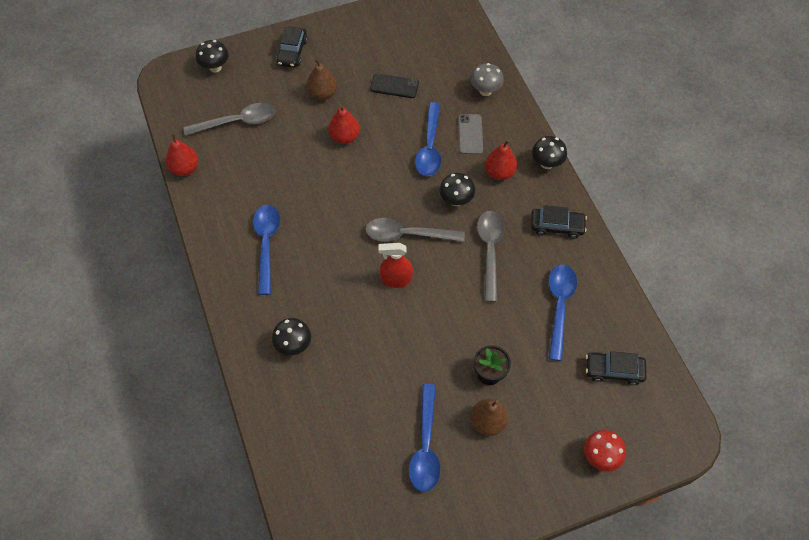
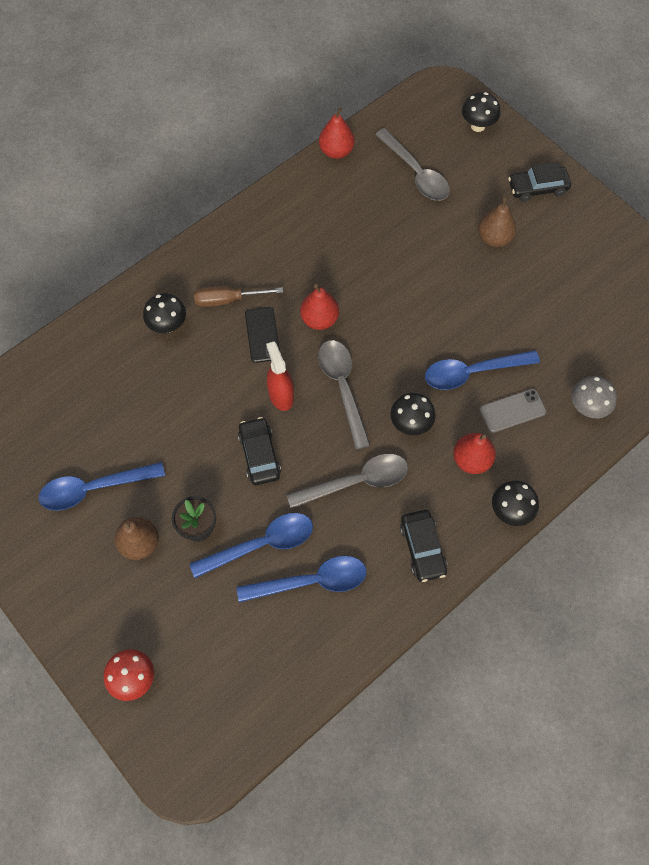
camera: 70 degrees right, 5 degrees up
blue spoon [253,205,280,295] -> blue spoon moved to [189,513,313,578]
red pear [328,105,360,144] -> red pear moved to [300,284,339,330]
black phone [370,74,419,98] -> black phone moved to [245,307,280,363]
black car [586,351,646,385] -> black car moved to [238,417,281,485]
none -> brown screwdriver [194,286,283,307]

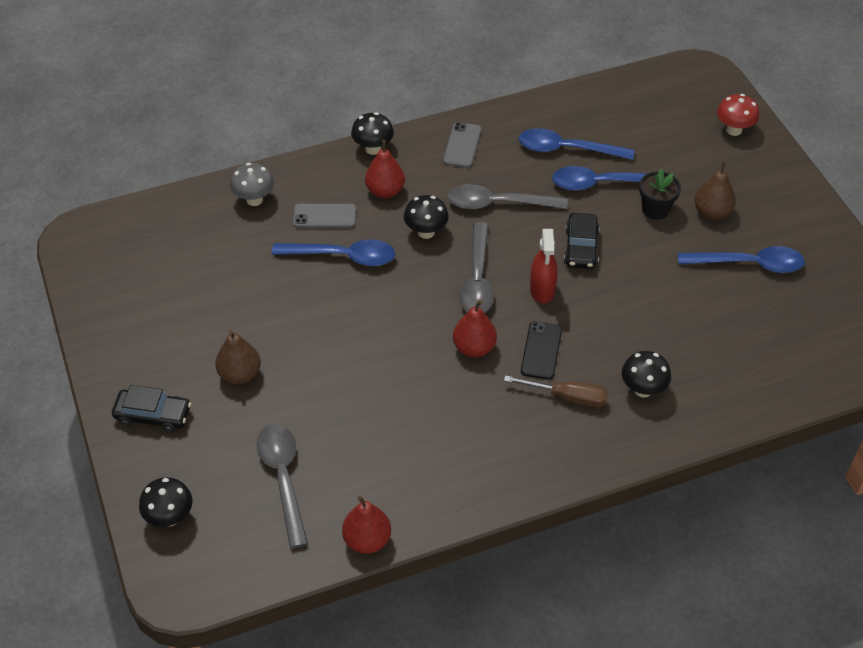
camera: 160 degrees left, 15 degrees down
black car [400,510,447,582] -> grey phone [443,122,481,168]

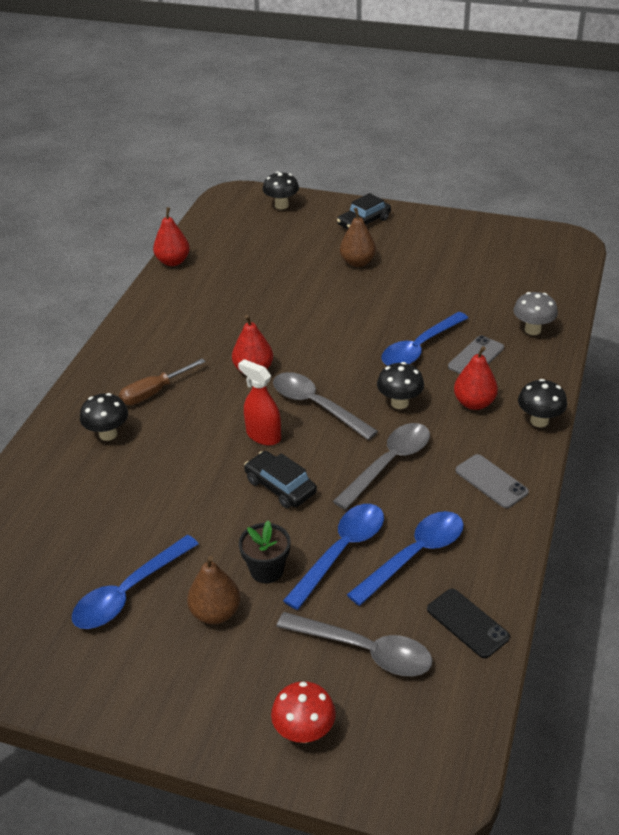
camera: 130 degrees right, 10 degrees down
grey spoon [257,424,308,548] -> grey spoon moved to [276,612,432,676]
black phone [521,321,562,380] -> black phone moved to [427,589,510,658]

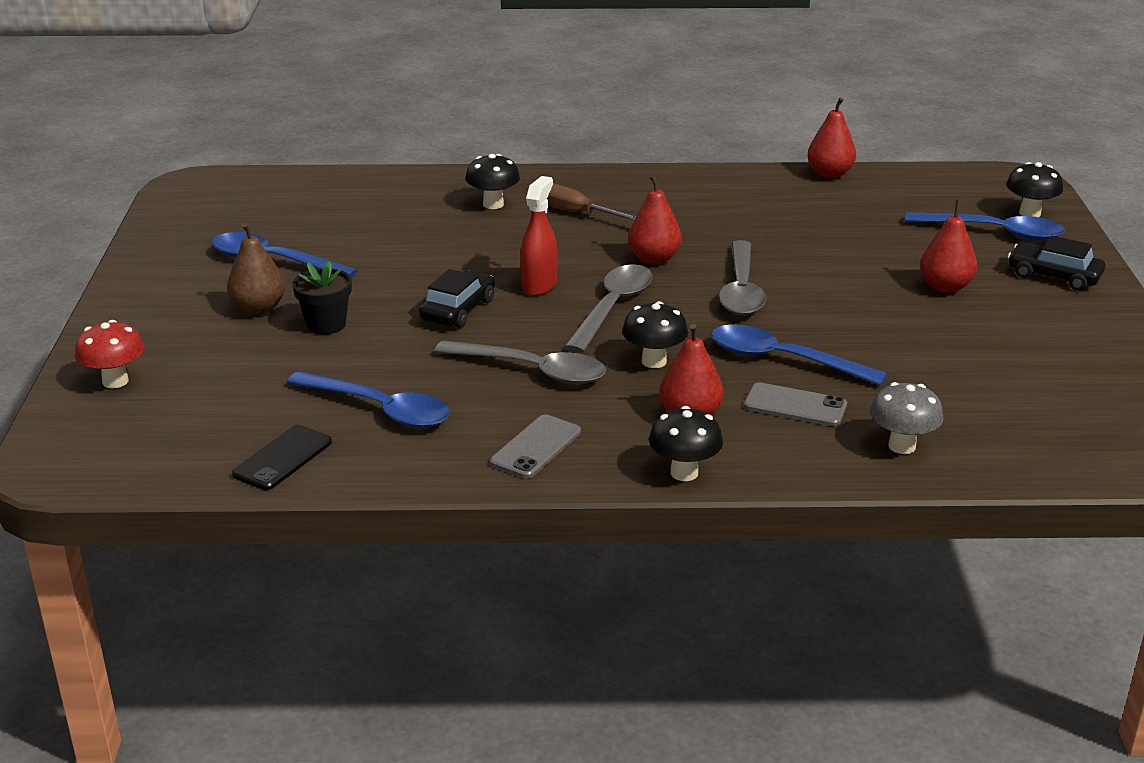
camera: 70 degrees right, 10 degrees down
grey spoon [276,612,432,676] -> grey spoon moved to [719,240,766,315]
blue spoon [283,504,384,610] -> blue spoon moved to [905,212,1065,241]
brown pear [340,208,376,267] -> red pear [920,200,977,293]

